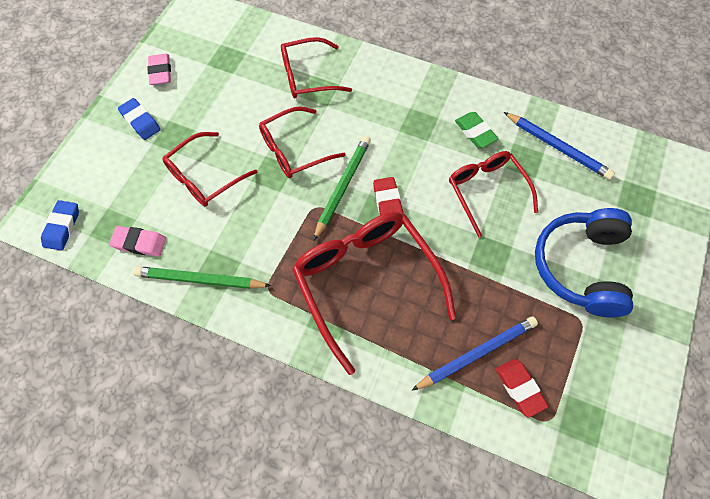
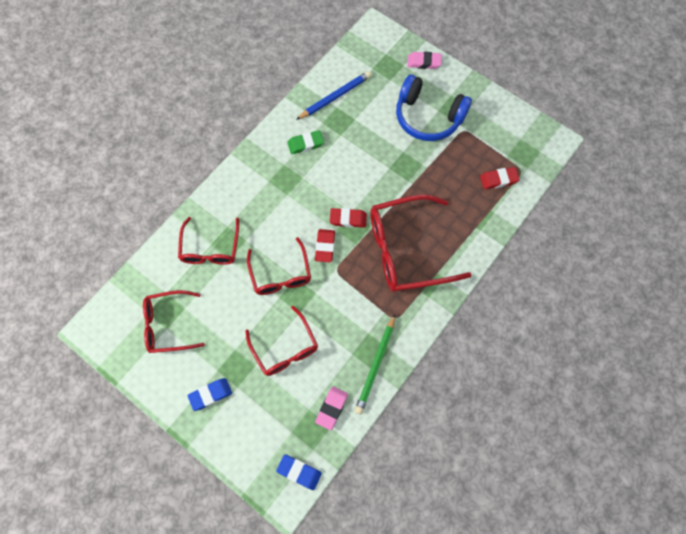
camera: 75 degrees left, 5 degrees up
pink eraser [147,54,171,85] -> pink eraser moved to [408,52,442,69]
green pencil [313,136,371,241] -> red eraser [315,229,335,262]
blue pencil [412,317,538,391] -> none
red glasses [449,151,538,237] -> red glasses moved to [143,290,205,353]

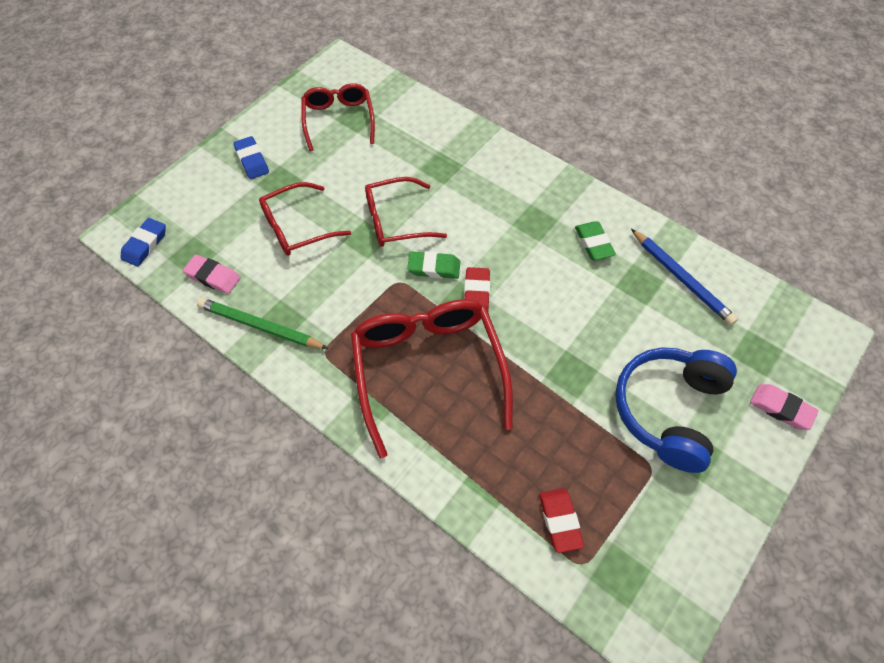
camera: 90 degrees right, 10 degrees down
red glasses [178,217,239,265] -> none
red eraser [315,229,335,262] -> green eraser [407,251,460,279]
pink eraser [408,52,442,69] -> pink eraser turned 60 degrees counterclockwise [750,384,819,430]

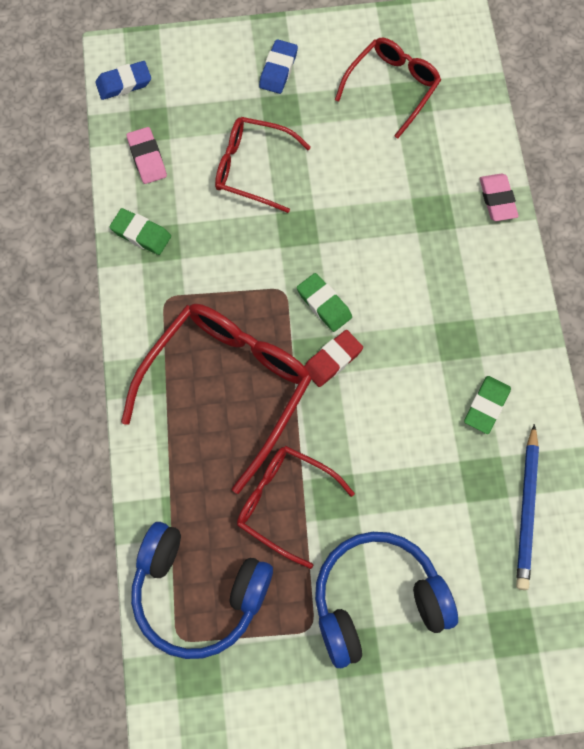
camera: 45 degrees right, 10 degrees up
green pencil [197,298,329,349] -> green eraser [110,208,171,255]
red glasses [365,177,447,247] -> red glasses moved to [237,446,355,569]
red eraser [539,488,584,553] -> blue headphones [131,522,273,659]
pink eraser [750,384,819,430] -> pink eraser moved to [480,173,519,221]

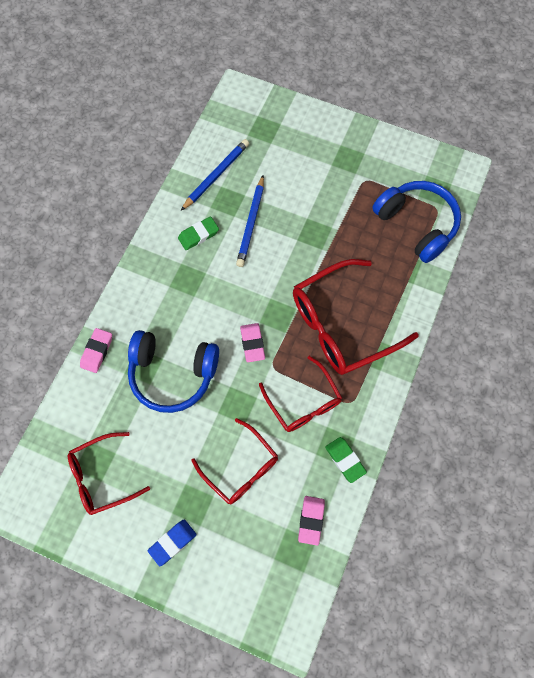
camera: 150 degrees left, 0 degrees up
blue eraser [95,61,151,100] -> none
red glasses [237,446,355,569] -> red glasses moved to [259,356,342,432]
green eraser [297,273,352,332] -> pink eraser [240,323,265,362]
red eraser [305,330,363,387] -> none
blue headphones [315,532,458,668] -> blue headphones moved to [128,330,219,413]
none -> blue pencil [236,175,264,267]

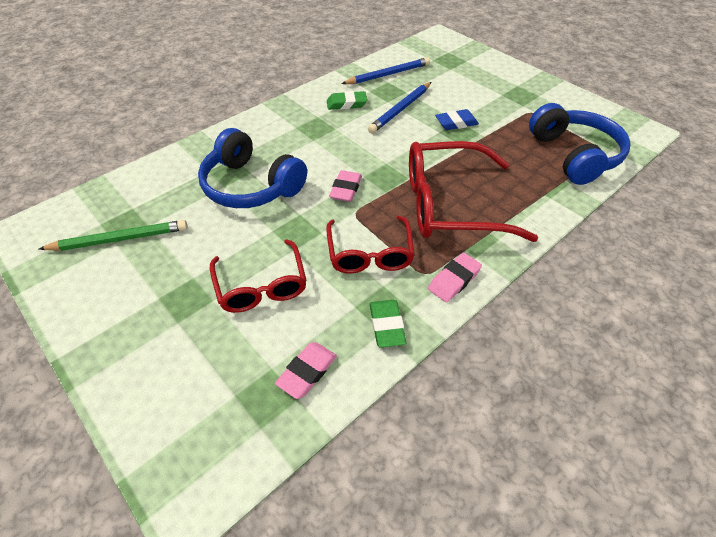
camera: 25 degrees right, 20 degrees down
red glasses [68,432,150,515] -> green pencil [39,220,187,251]
pink eraser [80,328,112,373] -> pink eraser moved to [428,253,482,303]
blue eraser [148,520,197,566] -> blue eraser moved to [435,109,479,130]

